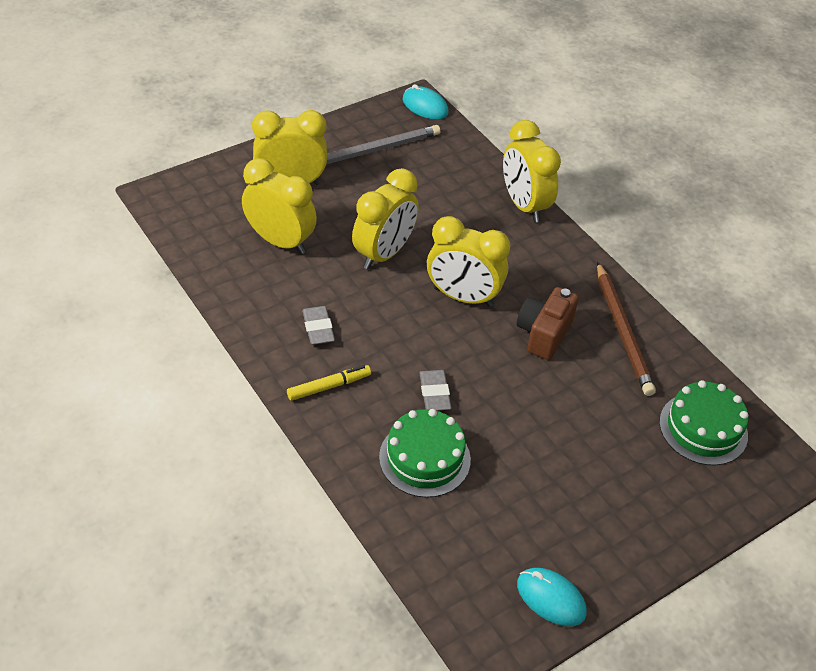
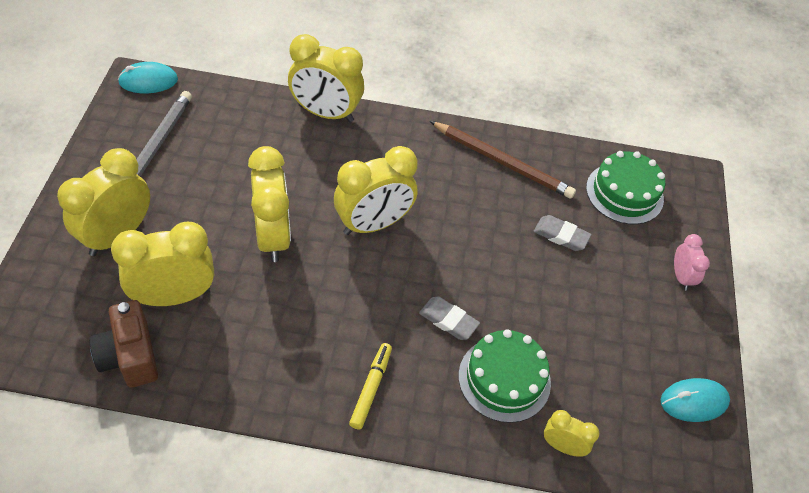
camera: 50 degrees left, 5 degrees up
grey eraser [302,306,335,345] -> grey eraser moved to [534,215,592,251]
brown camera [516,287,579,360] -> brown camera moved to [89,300,158,388]
none -> yellow clock [544,410,599,457]
none -> pink clock [674,234,710,291]

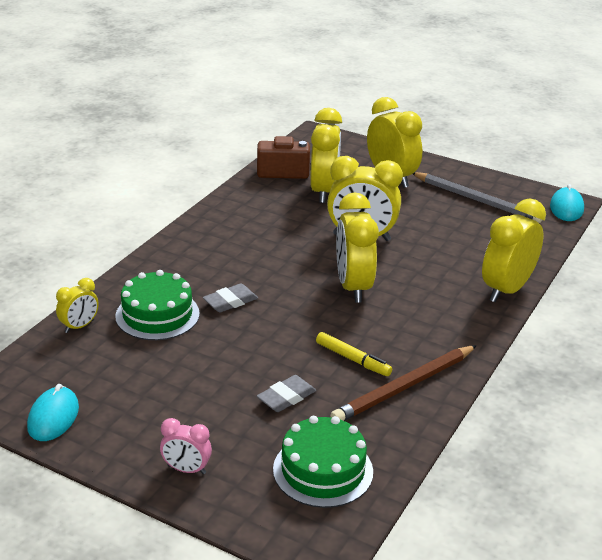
camera: 115 degrees right, 20 degrees down
yellow marker [349,343,392,430] -> yellow marker moved to [316,332,392,376]

